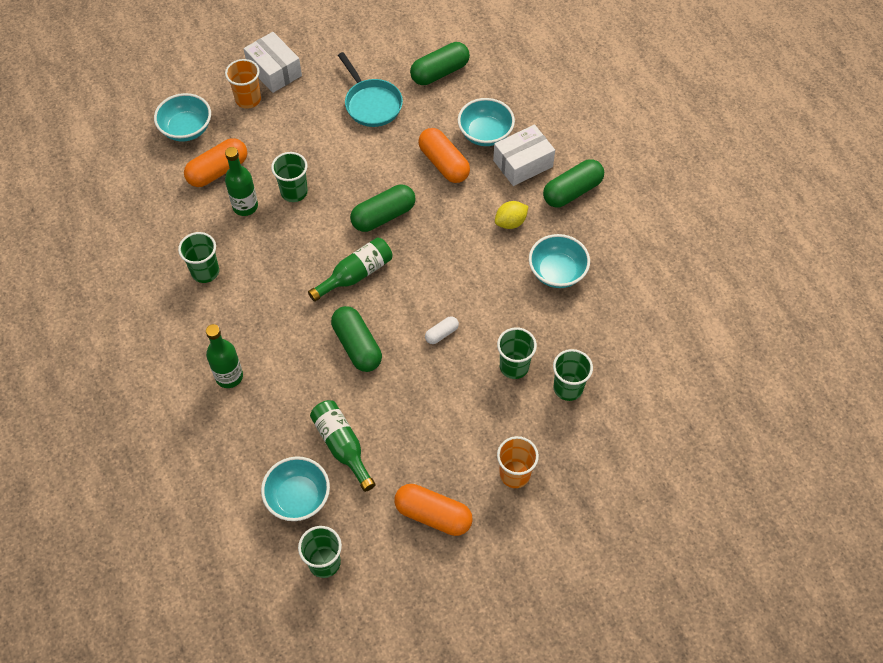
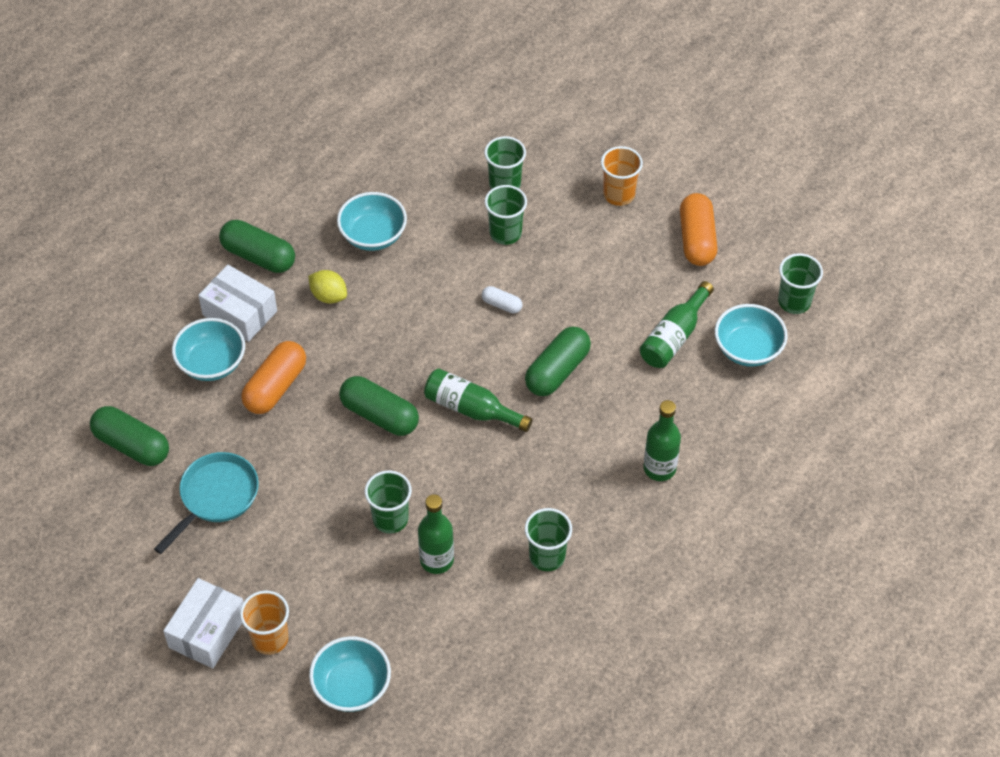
camera: 115 degrees left, 5 degrees down
orange capsule [184,138,247,187] -> none

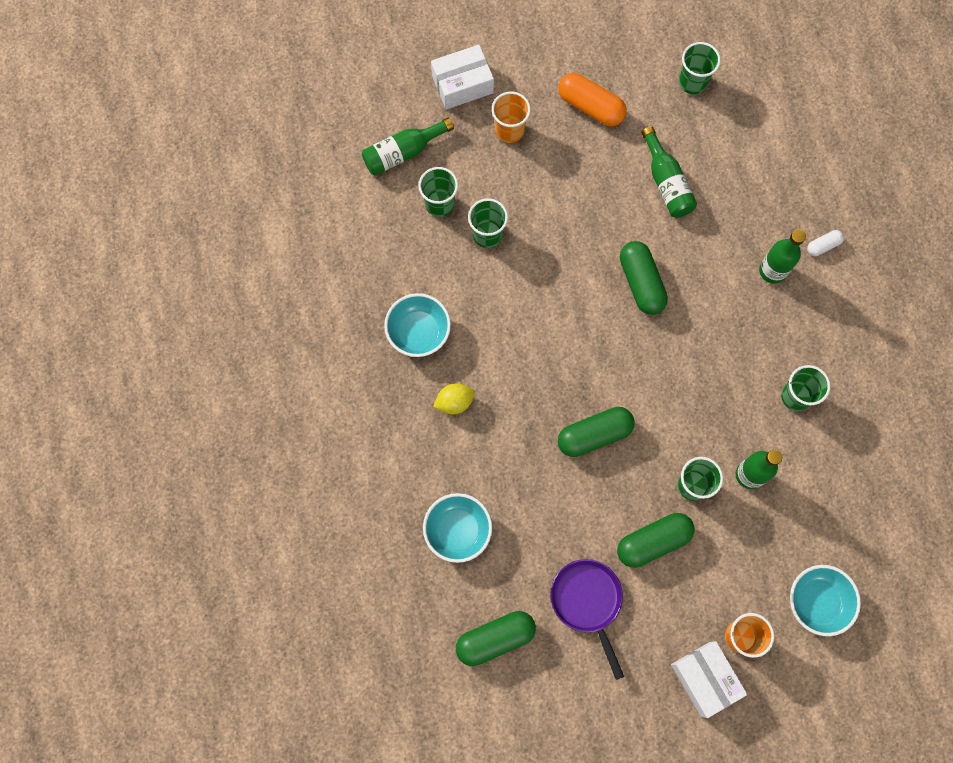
camera: 55 degrees left, 20 degrees up
turquoise pan [154,452,259,554] -> purple pan [551,559,624,680]
white box [198,265,277,342] -> white box moved to [431,45,494,110]
green capsule [219,220,295,273] -> green capsule moved to [617,513,695,568]
orange capsule [241,341,306,414] -> none
green bottle [424,369,533,432] -> green bottle moved to [362,117,454,175]
white capsule [482,286,522,313] -> white capsule moved to [807,230,844,256]
turquoise bowl [715,304,788,367] -> none

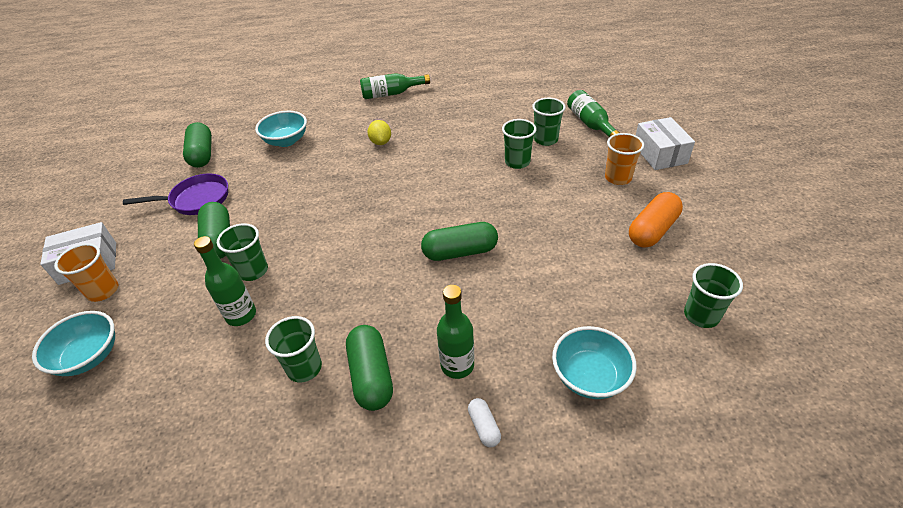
camera: 100 degrees right, 30 degrees down
turquoise bowl [384,293,451,357] -> turquoise bowl moved to [552,326,637,399]
green capsule [558,407,635,457] -> green capsule moved to [346,325,393,411]
green bottle [641,126,697,218] -> green bottle moved to [360,73,430,99]

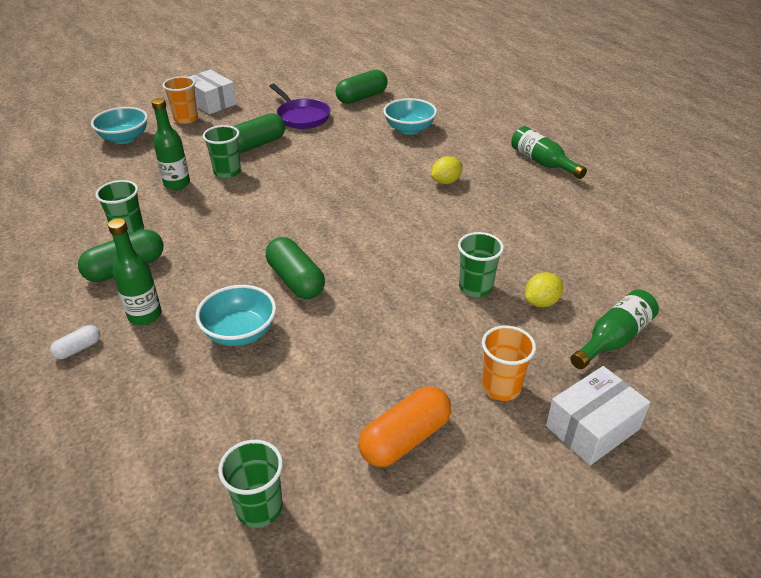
camera: 65 degrees right, 5 degrees down
green cup [532,98,566,146] -> yellow lemon [525,272,563,307]
turquoise bowl [552,326,637,399] -> turquoise bowl moved to [196,285,276,346]
orange capsule [629,192,683,248] -> orange capsule turned 60 degrees counterclockwise [359,386,451,467]

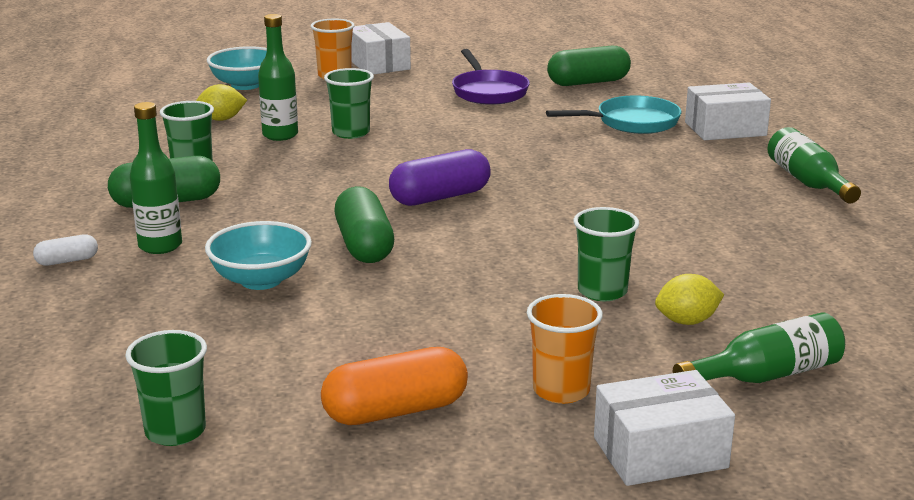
camera: 20 degrees right, 15 degrees down
green capsule [233,113,285,153] -> none
turquoise bowl [383,98,437,135] -> turquoise pan [546,95,681,134]
yellow lemon [431,156,462,184] -> yellow lemon moved to [196,84,247,121]
none -> purple capsule [389,149,491,206]
none -> white box [685,83,771,140]

